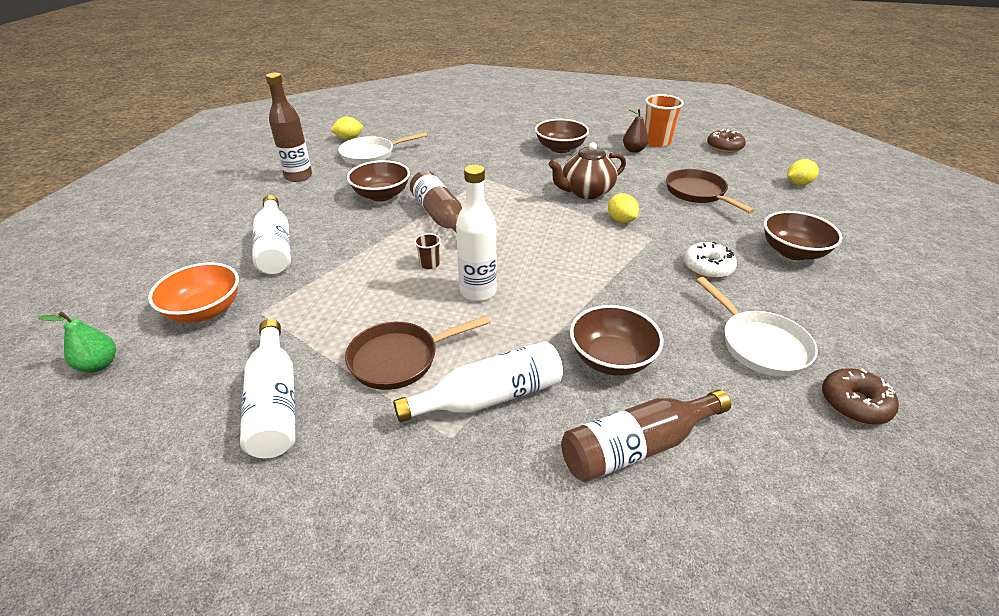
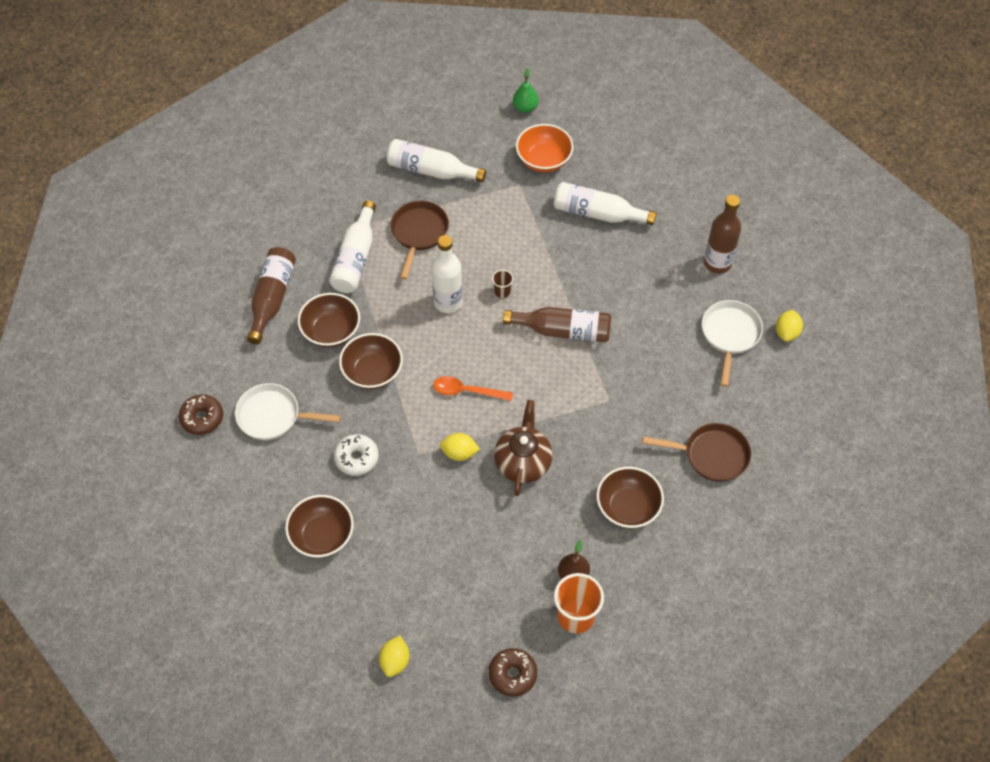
camera: 125 degrees right, 20 degrees up
brown bowl [347,160,410,201] -> brown bowl moved to [339,333,403,389]
brown pan [666,169,755,214] -> brown pan moved to [643,423,751,482]
none -> orange spoon [433,376,513,401]

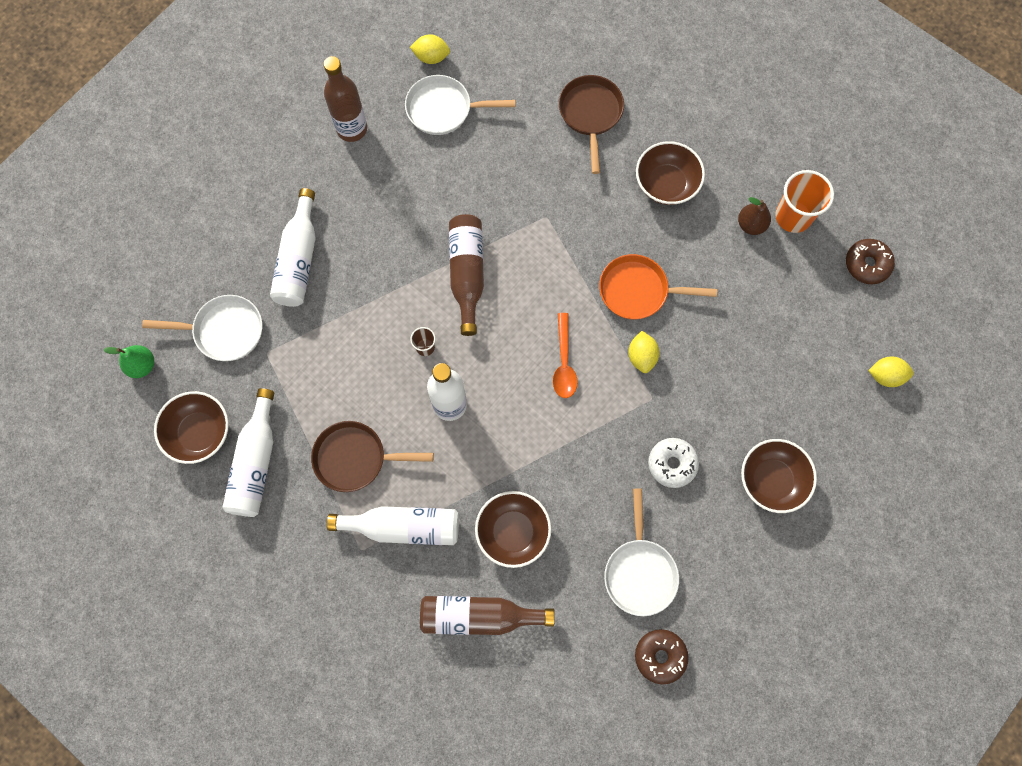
camera: 100 degrees left, 15 degrees up
brown bowl [339,333,403,389] -> brown bowl moved to [154,391,229,464]
brown teapot [494,400,553,496] -> orange pan [599,254,717,319]
orange bowl [516,124,574,172] -> white pan [142,295,262,361]

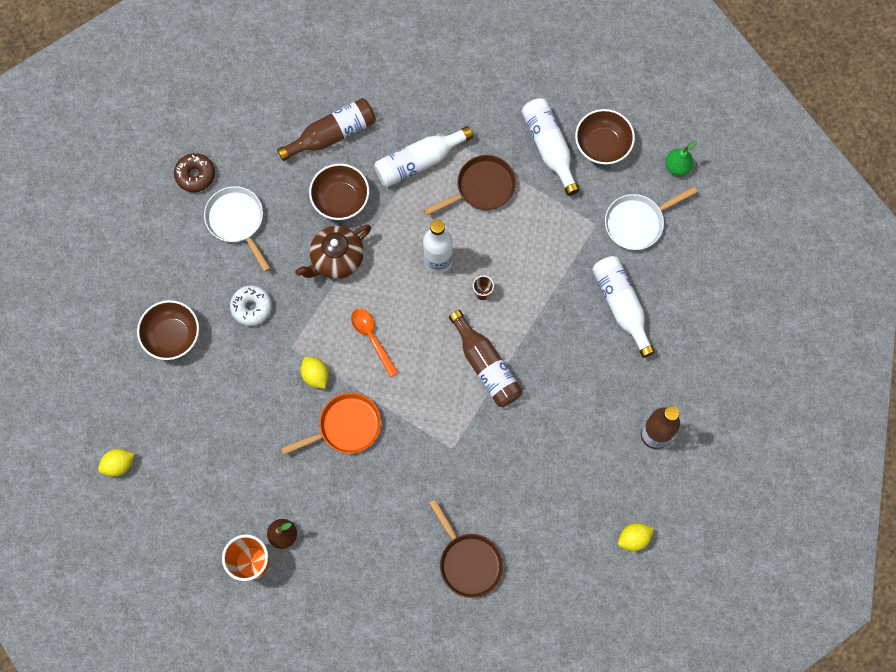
camera: 150 degrees right, 0 degrees up
white pan [405,75,516,135] -> none
brown bowl [636,141,705,205] -> none
brown donut [846,239,895,284] -> none
none -> brown teapot [295,225,371,279]

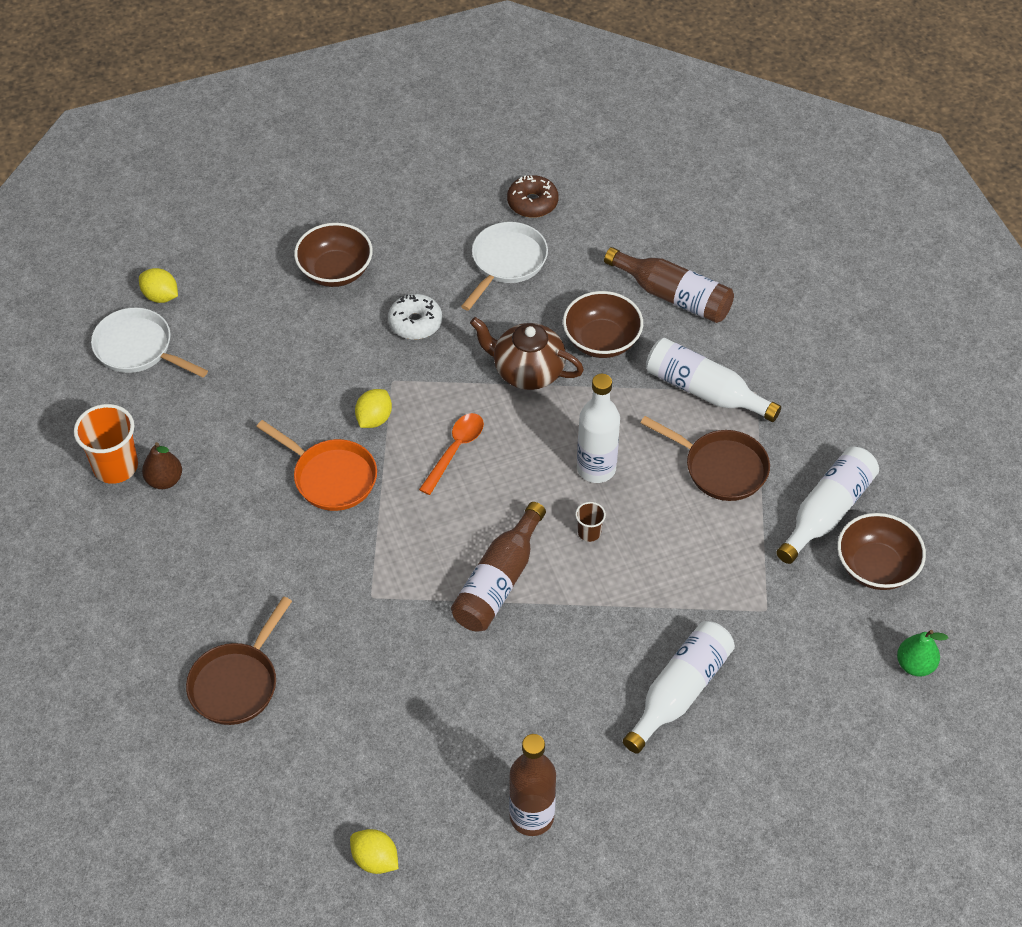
camera: 60 degrees right, 20 degrees down
white pan [605,186,697,250] -> white pan moved to [91,307,208,378]

